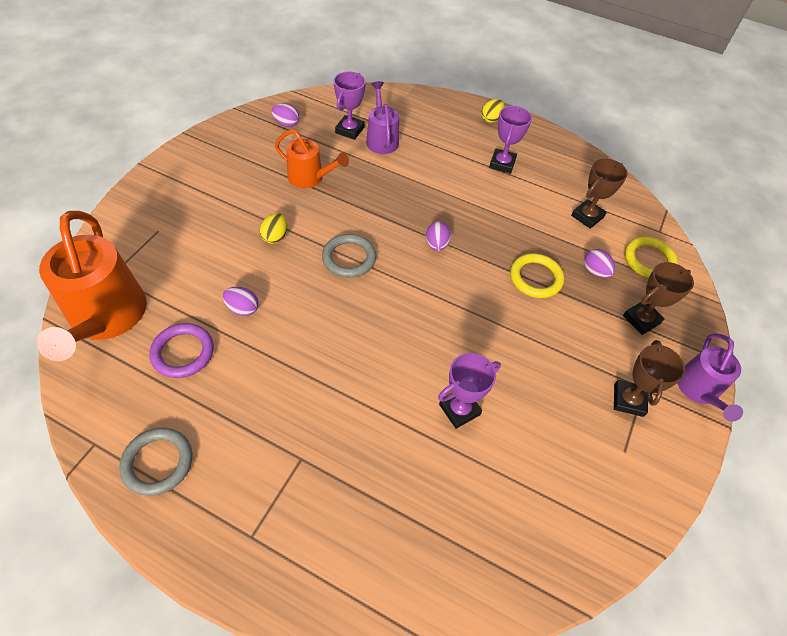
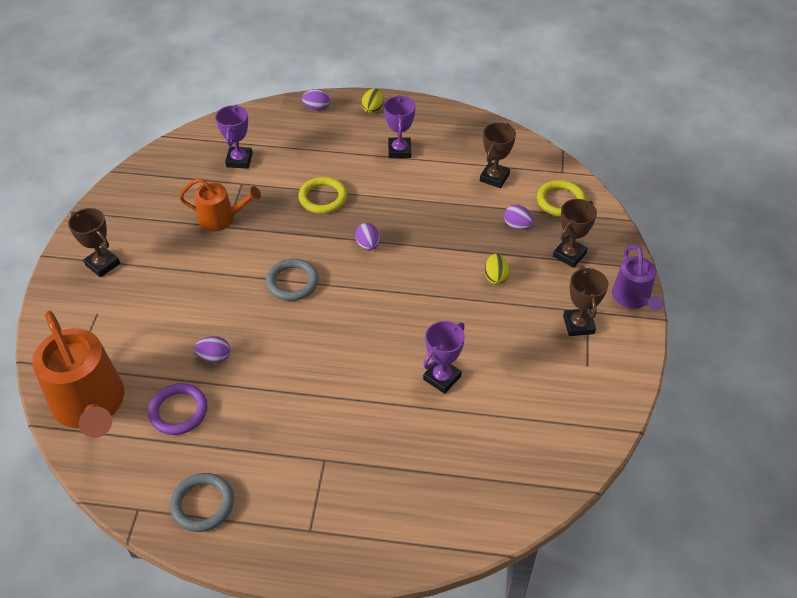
camera: 15 degrees left, 5 degrees down
yellow egg [260,213,287,244] -> yellow egg moved to [484,254,509,284]
purple egg [272,103,299,127] -> purple egg moved to [302,89,330,111]
purple watering can [366,81,399,154] -> none
yellow ring [510,253,564,298] -> yellow ring moved to [298,177,347,214]
none -> brown trophy [68,208,120,277]

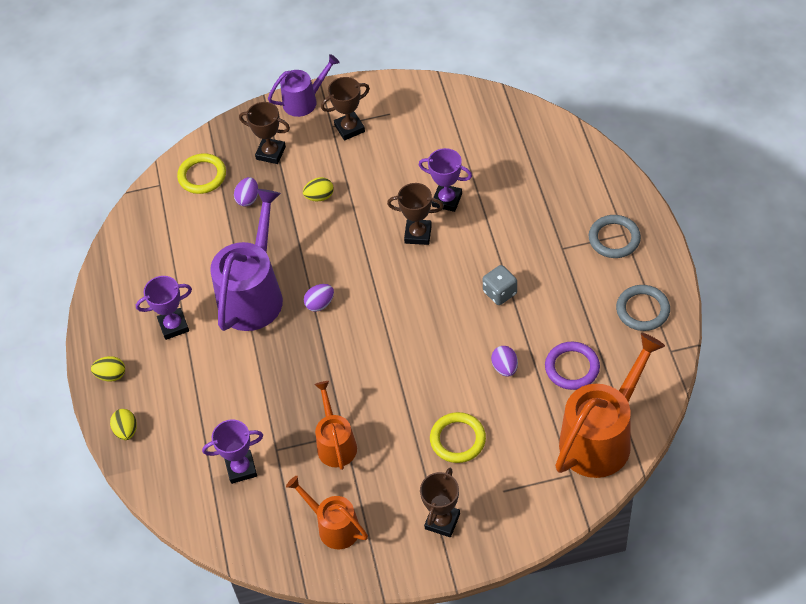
camera: 105 degrees left, 5 degrees up
grey ring [266,259,319,301] -> grey ring moved to [589,215,641,258]
yellow ring [298,177,347,214] -> yellow ring moved to [430,412,486,463]
purple egg [302,89,330,111] -> yellow egg [110,409,137,440]
brown trophy [480,122,516,188] -> brown trophy moved to [387,183,444,245]
none -> purple watering can [210,189,283,331]
none -> orange watering can [286,476,368,549]
none -> grey dice [483,265,517,305]

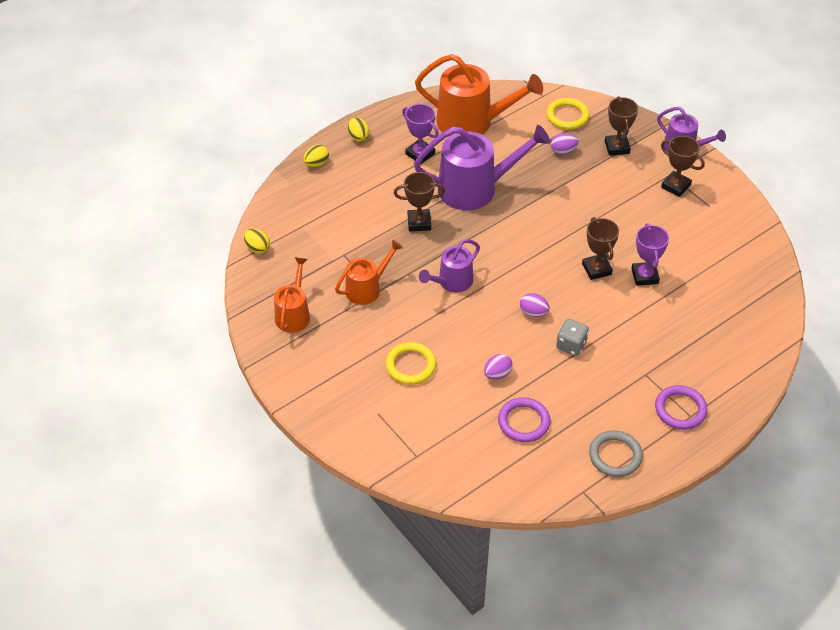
camera: 60 degrees right, 5 degrees down
purple trophy [202,420,263,484] -> none
yellow egg [303,177,334,201] -> yellow egg moved to [244,229,270,254]
purple egg [304,284,334,312] -> purple egg moved to [520,293,550,317]
brown trophy [420,468,460,537] -> brown trophy moved to [394,172,445,231]
orange watering can [555,333,665,478] -> orange watering can moved to [415,54,543,136]
grey ring [589,215,641,258] -> purple ring [655,385,708,430]
none -> purple watering can [419,239,480,293]

